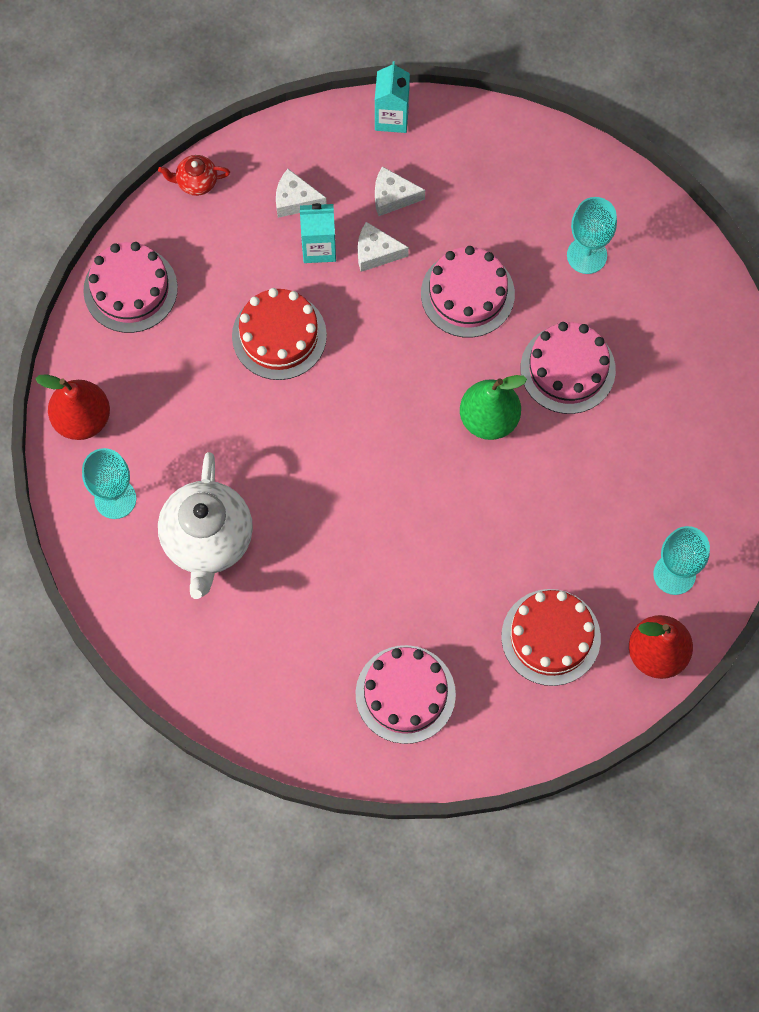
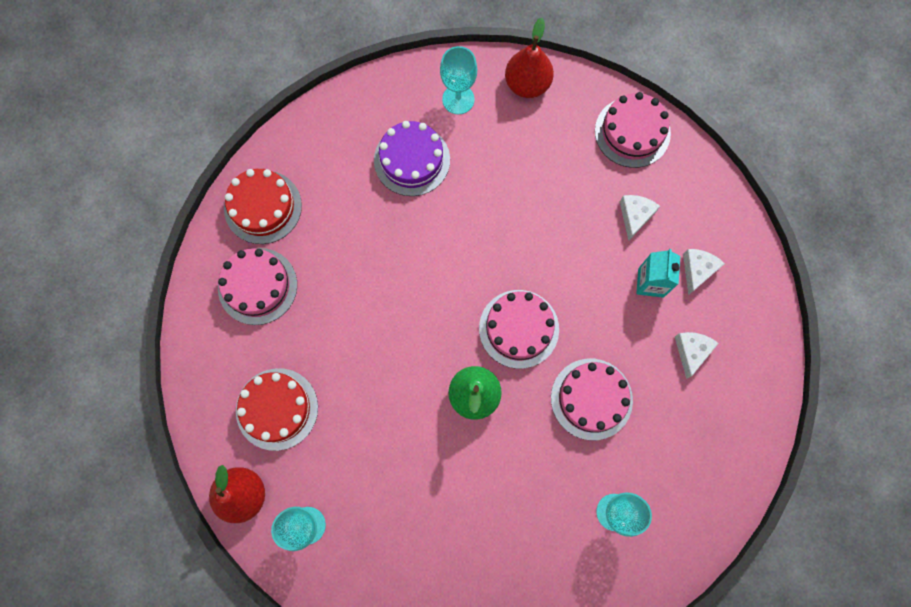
camera: 100 degrees right, 5 degrees up
red teapot [158,155,230,196] -> none
white teapot [158,452,253,599] -> purple cake [374,121,450,196]
red cake [232,288,327,380] -> red cake moved to [224,169,302,244]
white cheese [358,222,409,272] -> white cheese moved to [620,195,660,240]
turquoise carton [375,61,410,133] -> none
pink cake [521,322,616,414] -> pink cake moved to [479,290,559,369]

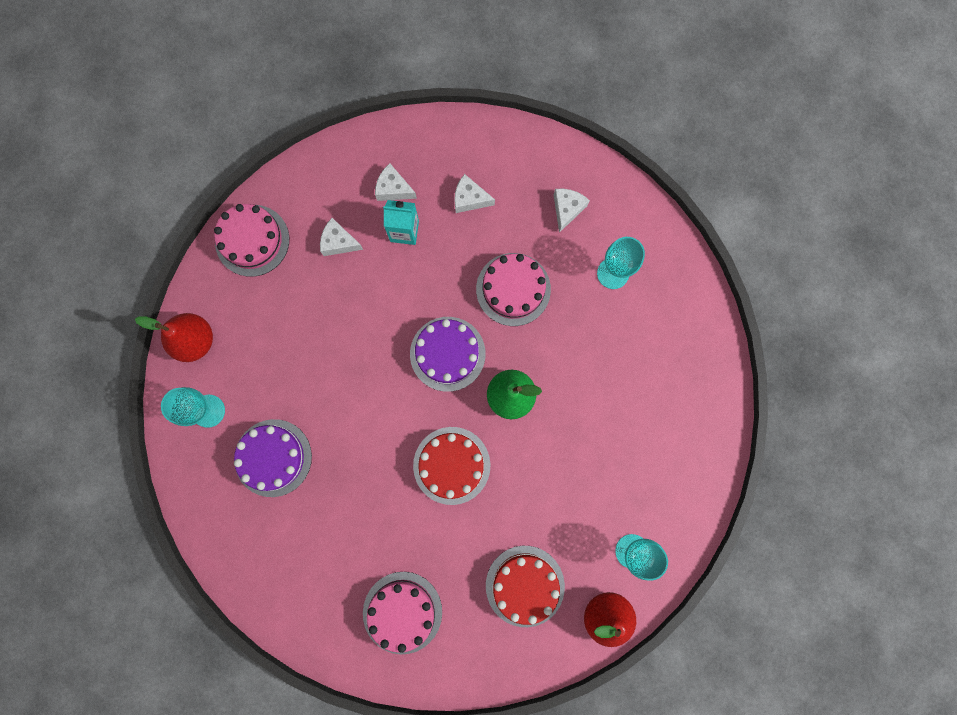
camera: 90 degrees left, 5 degrees up
red cake [224,169,302,244] -> red cake moved to [413,427,491,505]
pink cake [479,290,559,369] -> purple cake [410,317,485,392]
none -> white cheese [554,189,590,233]

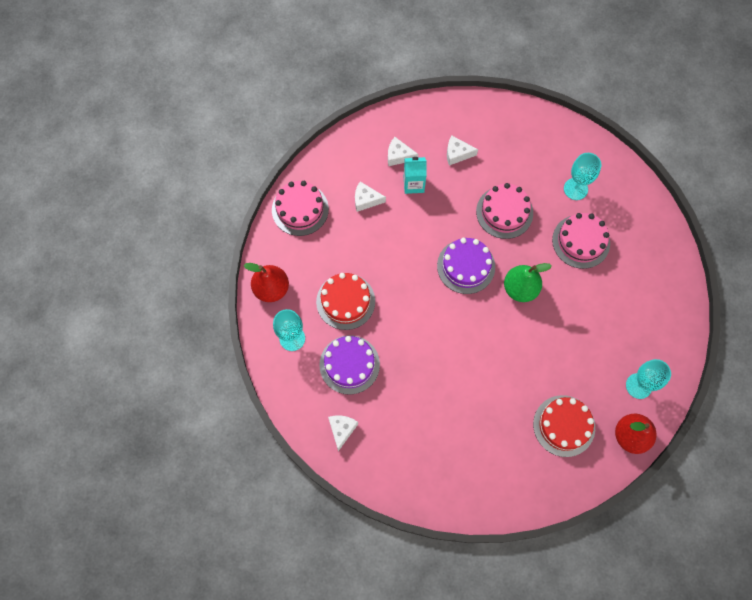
camera: 10 degrees left, 10 degrees down
pink cake [363,572,442,654] -> pink cake moved to [552,213,610,269]
red cake [413,427,491,505] -> red cake moved to [316,273,375,330]
white cheese [554,189,590,233] -> white cheese moved to [328,415,358,451]

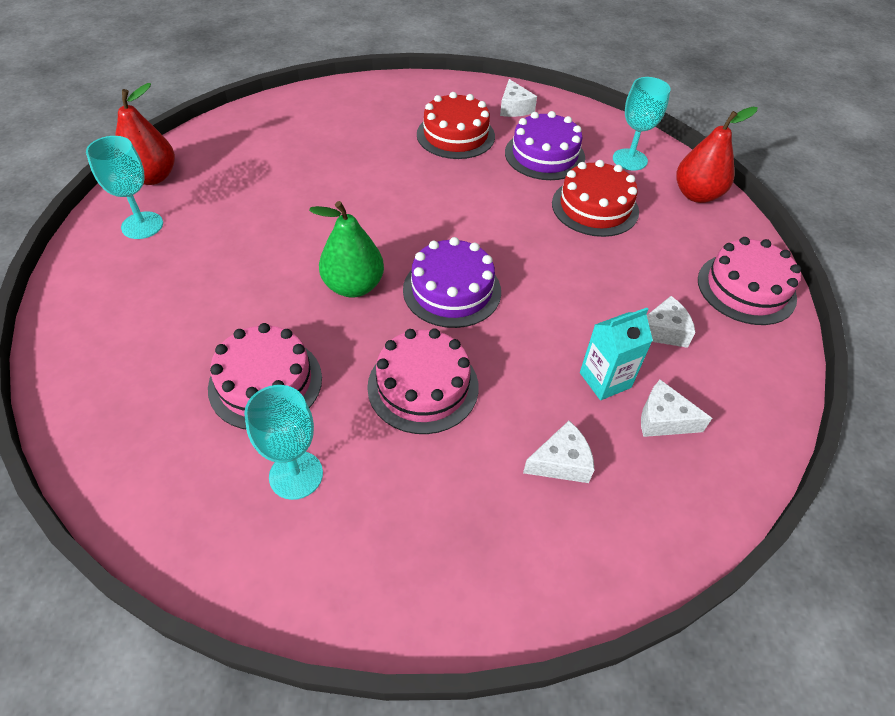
camera: 155 degrees right, 20 degrees down
white cheese [388,137,418,166] -> white cheese turned 150 degrees counterclockwise [641,380,712,437]
red cake [533,395,595,457] -> red cake moved to [417,92,495,159]

